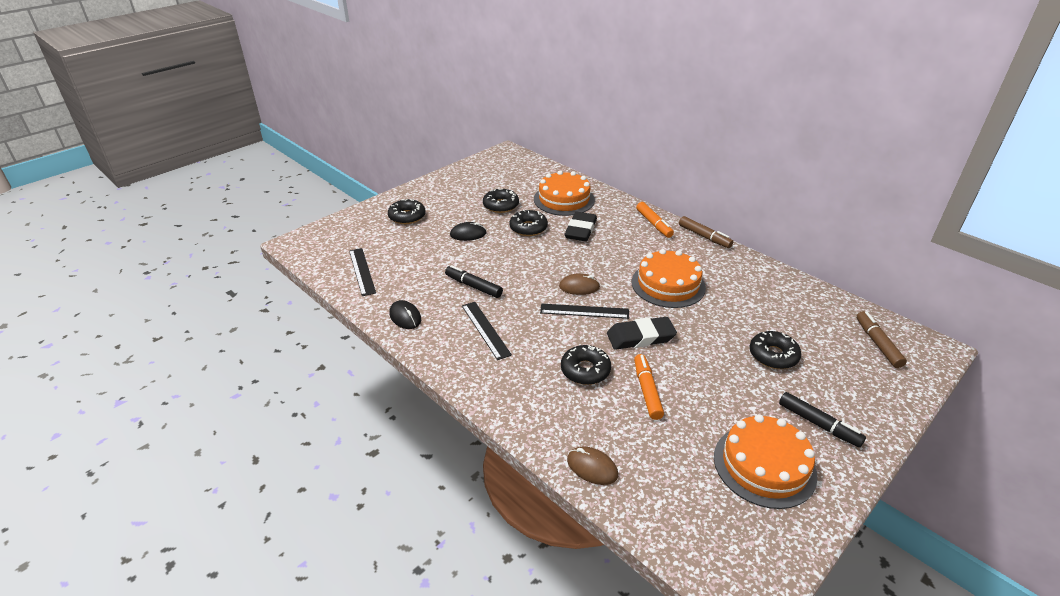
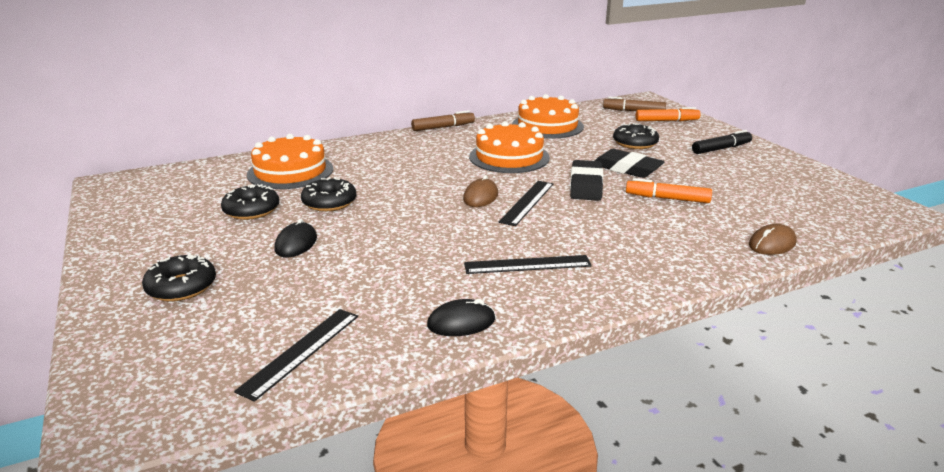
camera: 70 degrees left, 10 degrees down
black ruler [349,248,376,296] -> black ruler turned 60 degrees counterclockwise [234,309,358,402]
black marker [445,265,503,298] -> none
black donut [561,345,611,385] -> none
black eraser [565,212,597,241] -> black eraser moved to [595,149,665,178]
orange marker [636,202,674,238] -> orange marker moved to [636,107,701,121]
orange cake [714,414,817,509] -> orange cake moved to [512,94,584,139]

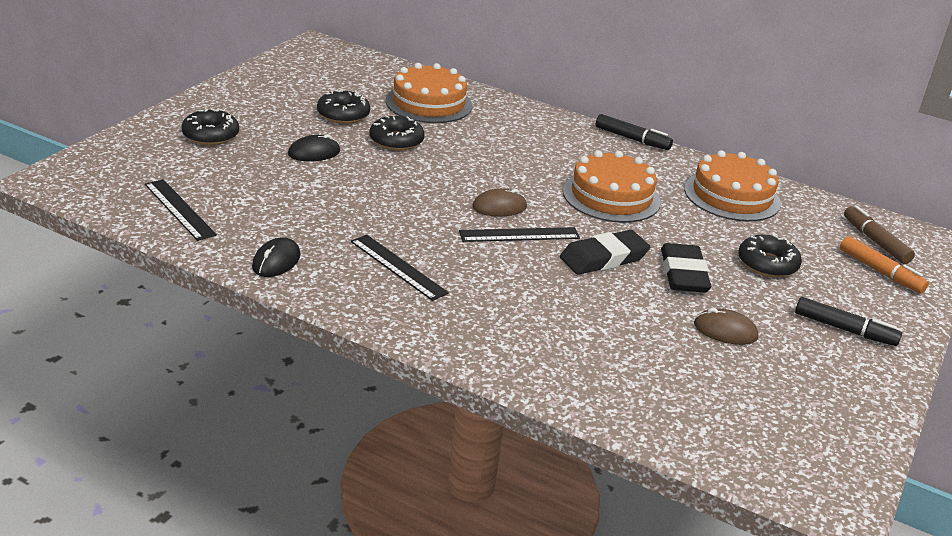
camera: 50 degrees right, 5 degrees up
black ruler [234,309,358,402] -> black ruler turned 60 degrees clockwise [145,179,217,241]
brown marker [411,110,475,131] -> black marker [596,114,673,150]
black mouse [427,299,495,336] -> black mouse turned 75 degrees clockwise [252,237,300,277]
orange marker [626,178,712,203] -> none
brown mouse [749,224,797,255] -> brown mouse moved to [694,308,758,345]

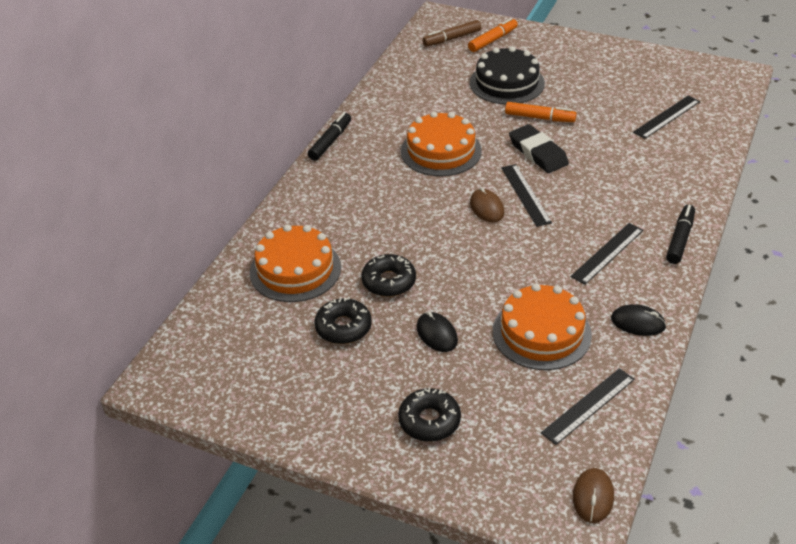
camera: 90 degrees left, 10 degrees up
black eraser [661,243,711,293] -> orange marker [505,102,577,122]
orange cake [684,150,781,221] -> orange cake moved to [493,283,592,370]
brown mouse [694,308,758,345] -> brown mouse moved to [573,468,614,523]
black donut [738,235,802,278] -> black cake [470,46,545,104]
black marker [795,297,902,346] -> black marker moved to [666,205,695,264]
none -> black ruler [633,96,700,139]

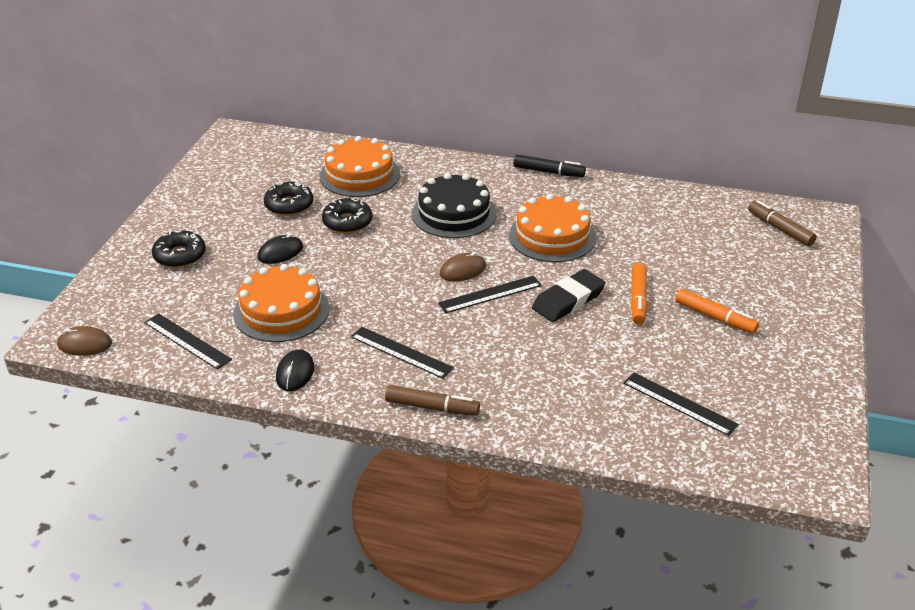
camera: 80 degrees right, 5 degrees down
orange marker [468,18,518,52] -> orange marker moved to [675,289,759,334]
black cake [470,46,545,104] -> black cake moved to [412,173,496,238]
black marker [666,205,695,264] -> brown marker [385,385,480,416]

